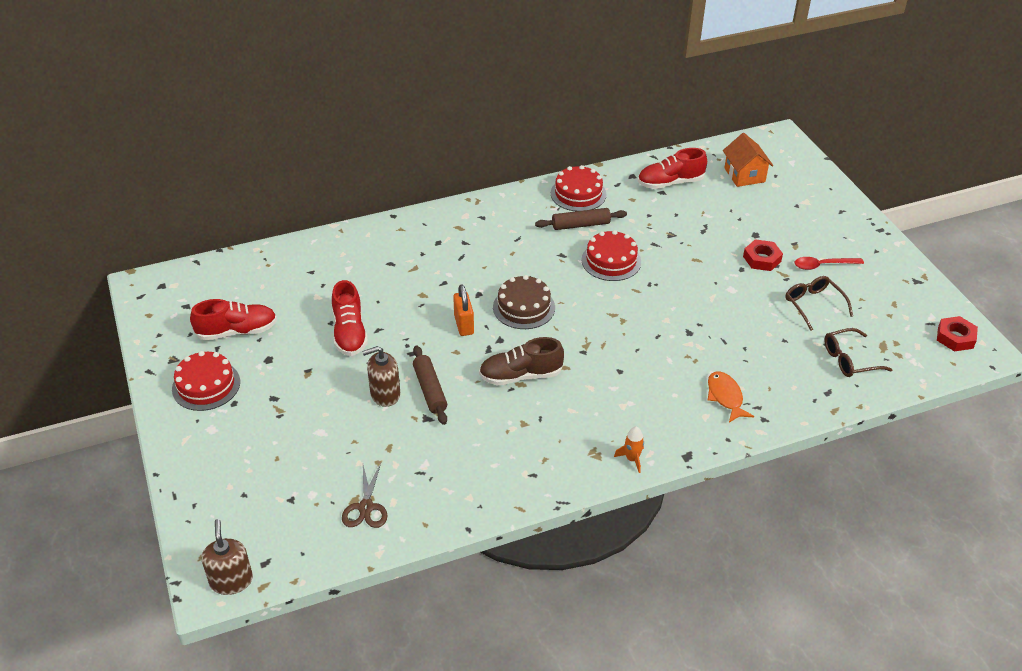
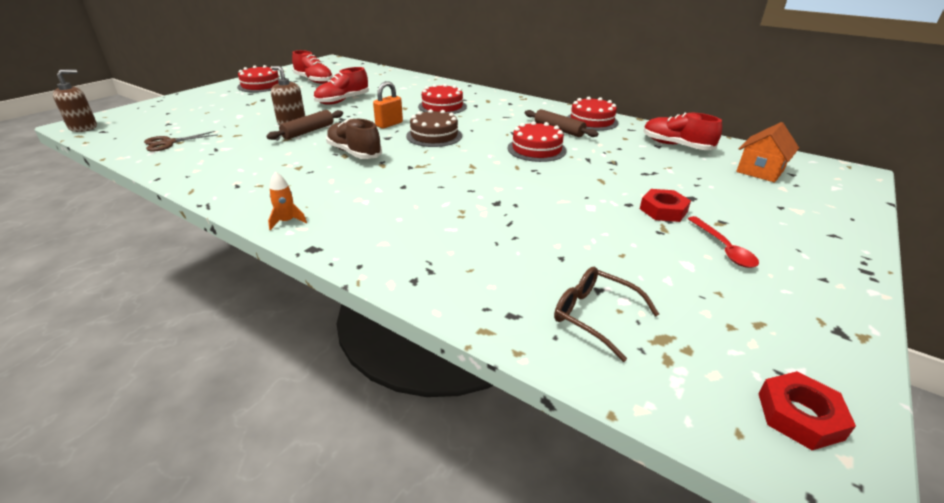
camera: 55 degrees right, 10 degrees down
orange fish [708,371,754,423] -> none
brown glasses [785,276,853,331] -> none
red spoon [794,257,864,270] -> red spoon turned 150 degrees counterclockwise [688,216,759,268]
none -> red cake [418,84,467,114]

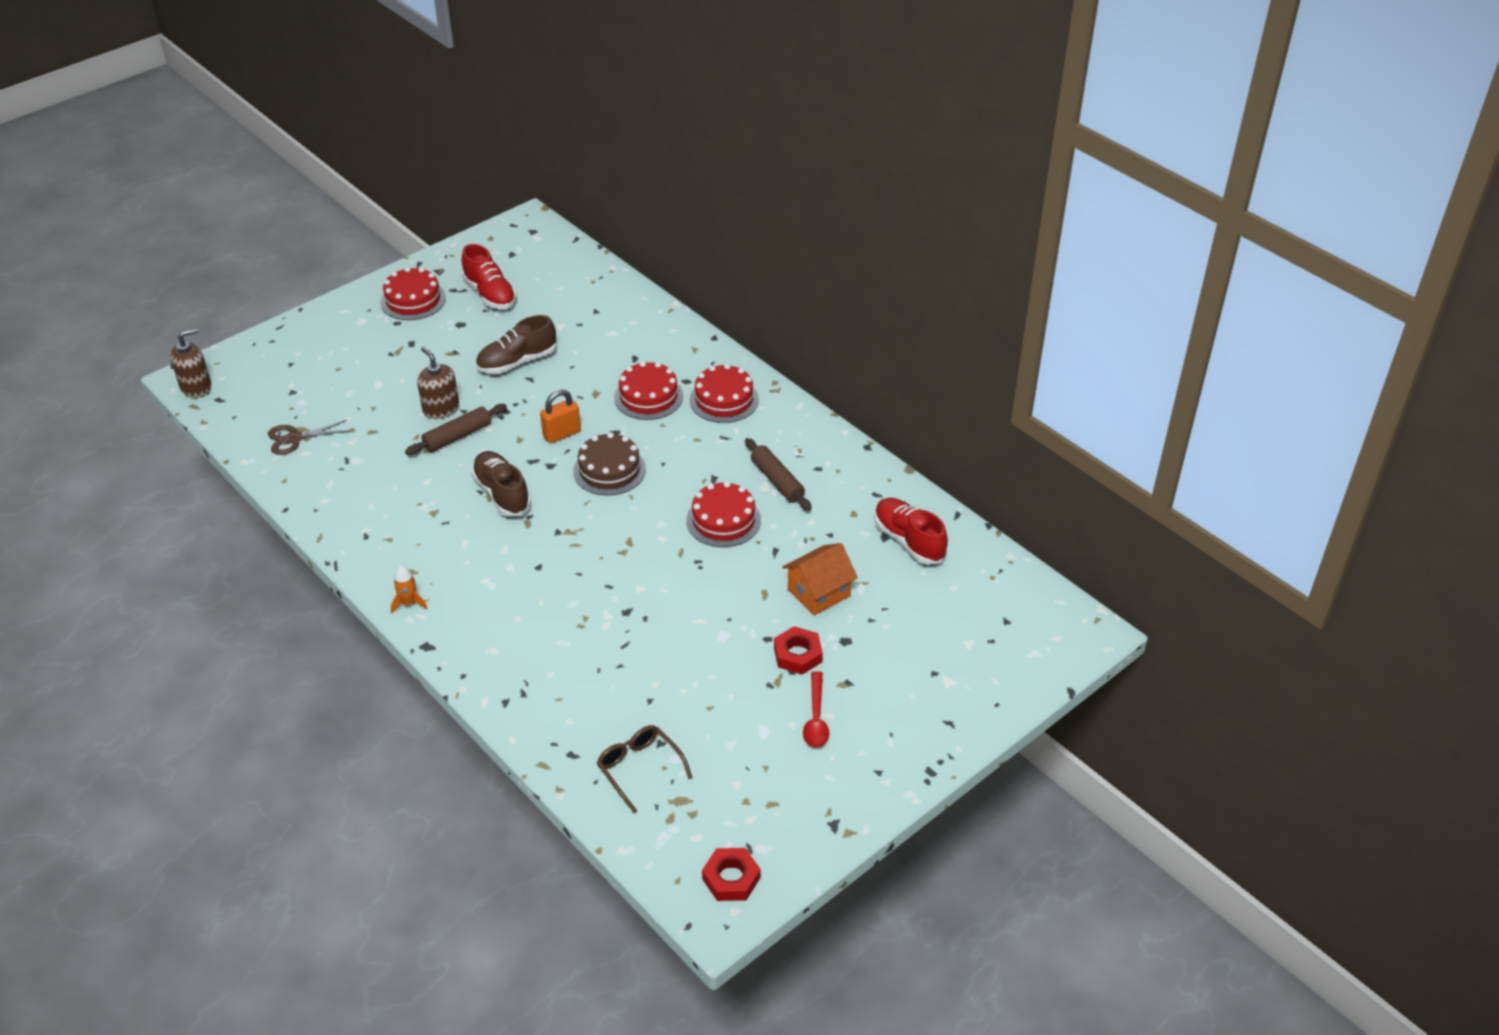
camera: 15 degrees right, 10 degrees up
red shoe [313,67,369,105] -> brown shoe [476,315,556,374]
red cake [567,97,618,131] -> red cake moved to [690,364,759,423]
orange house [736,122,799,182] -> orange house moved to [782,543,858,616]

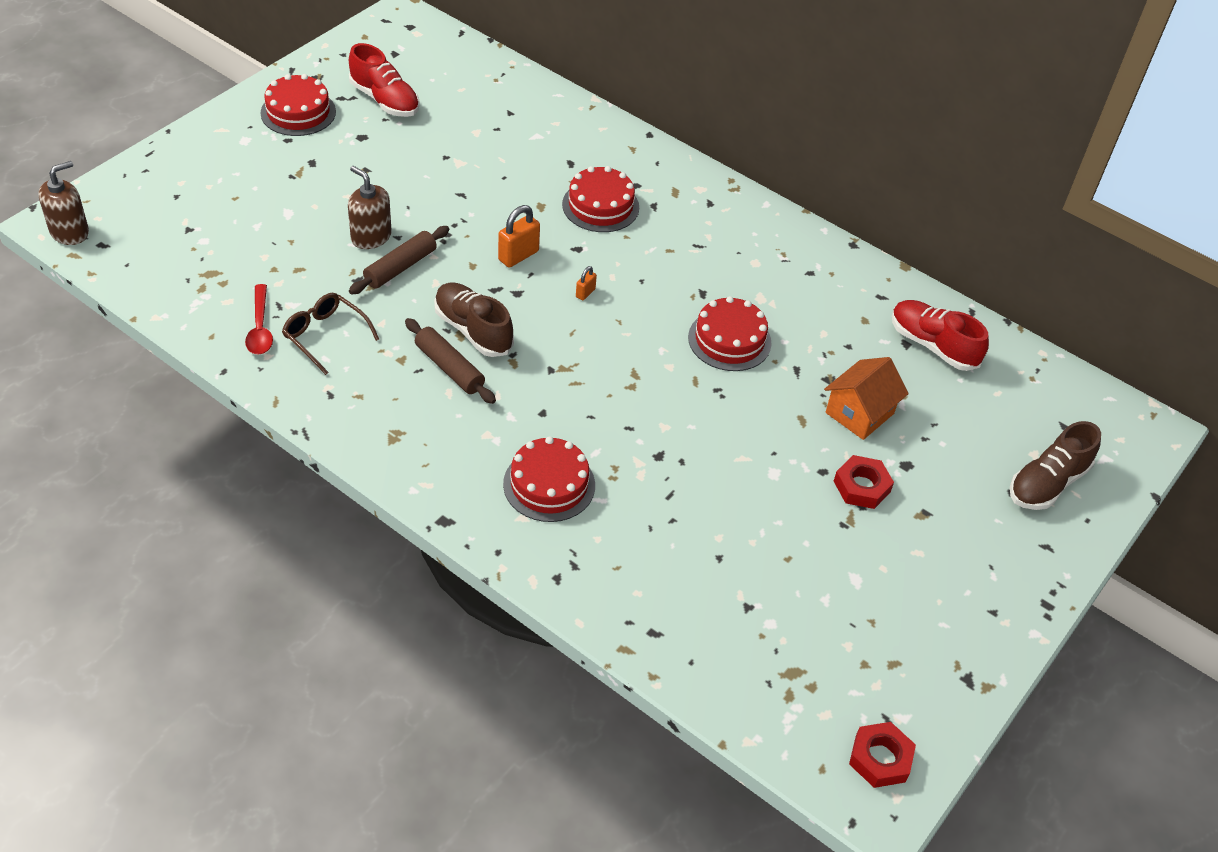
camera: 15 degrees left, 5 degrees up
brown scissors [268,420,350,455] -> none
orange rocket [391,565,427,613] -> none
brown shoe [476,315,556,374] -> brown shoe moved to [1010,421,1101,510]
brown cake [573,432,646,496] -> orange padlock [576,266,597,300]
brown glasses [597,725,693,813] -> brown glasses moved to [282,293,379,375]
red cake [690,364,759,423] -> red cake moved to [503,436,595,522]
brown rolling pin [745,438,812,511] -> brown rolling pin moved to [405,318,496,404]
red spoon [803,671,830,748] -> red spoon moved to [245,284,273,355]

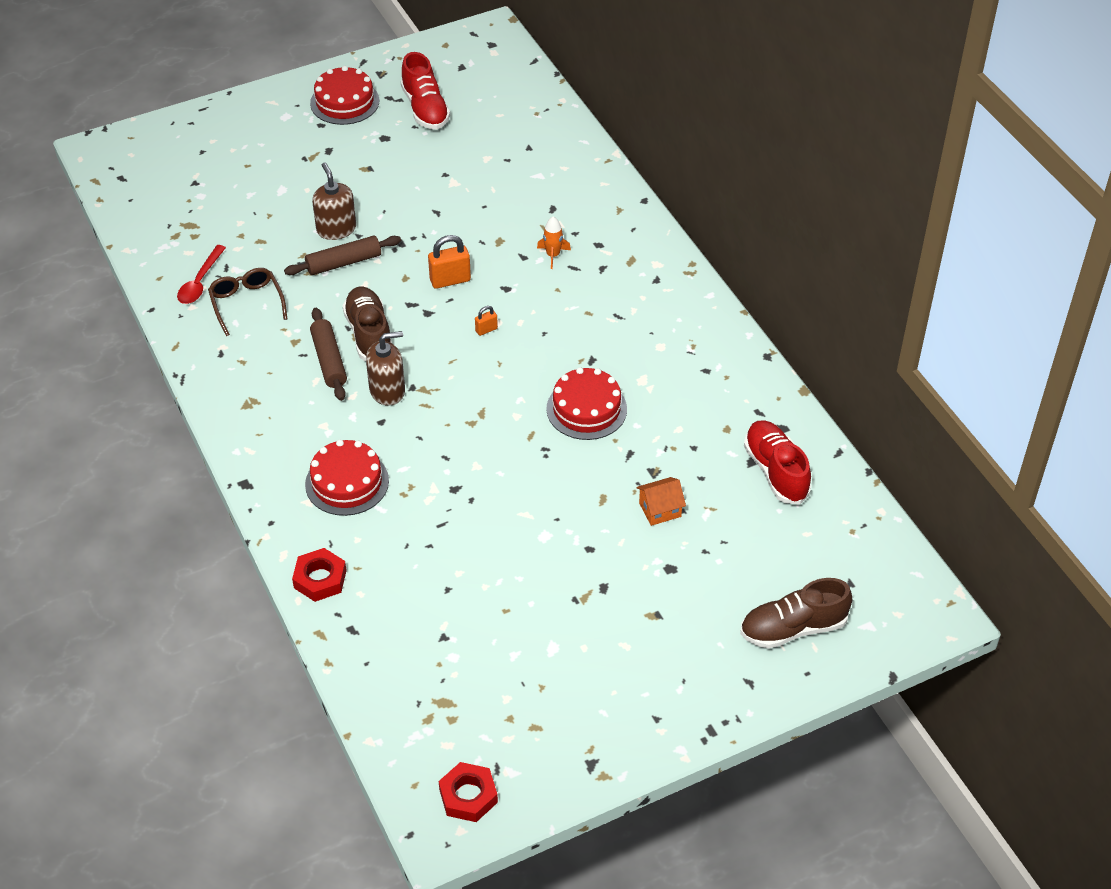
camera: 30 degrees right, 0 degrees up
brown soap dispenser [38,161,89,245] -> brown soap dispenser moved to [366,331,405,406]
red cake [562,166,639,232] -> orange rocket [537,217,571,269]
orange house [824,357,909,440] -> orange house [636,477,686,526], size x0.66
red nut [834,455,894,509] -> red nut moved to [292,548,347,602]

